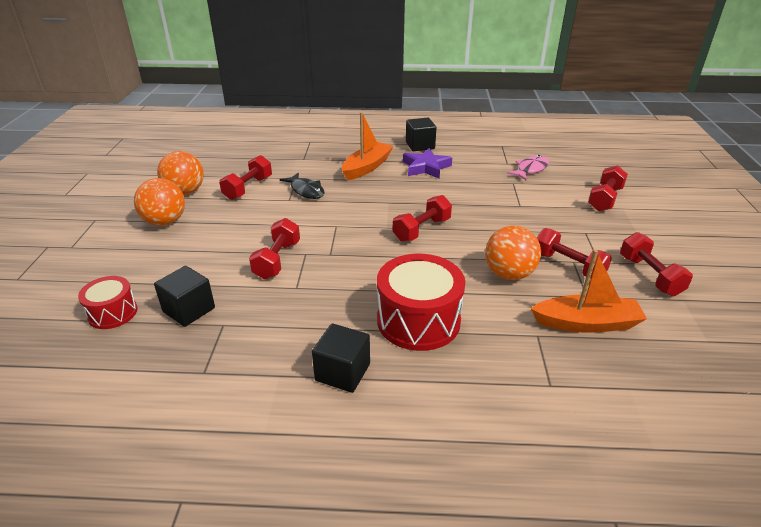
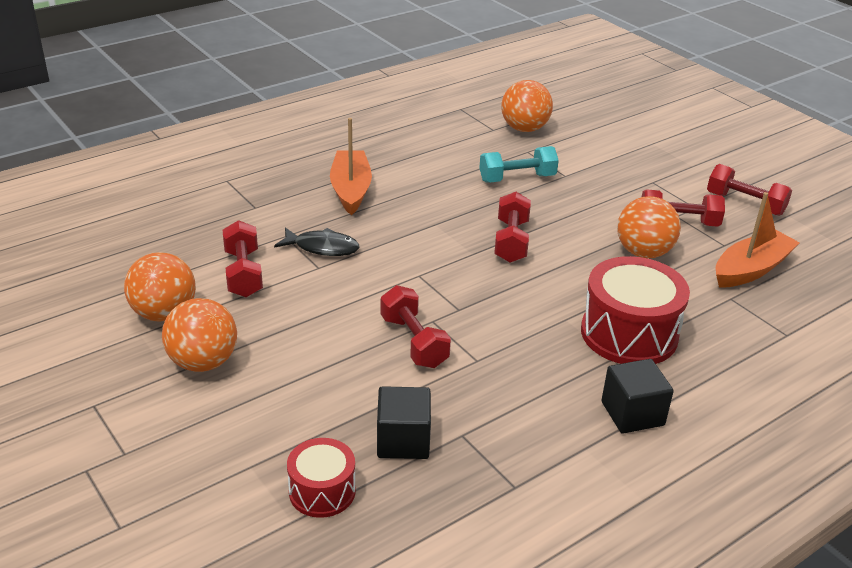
camera: 40 degrees left, 0 degrees up
purple star [403,148,452,179] -> none
black cube [406,118,437,151] -> none
pink fish [507,155,549,180] -> orange ball [501,80,553,132]
red dumbbell [588,166,628,211] -> none
none -> turquoise dumbbell [479,146,559,182]

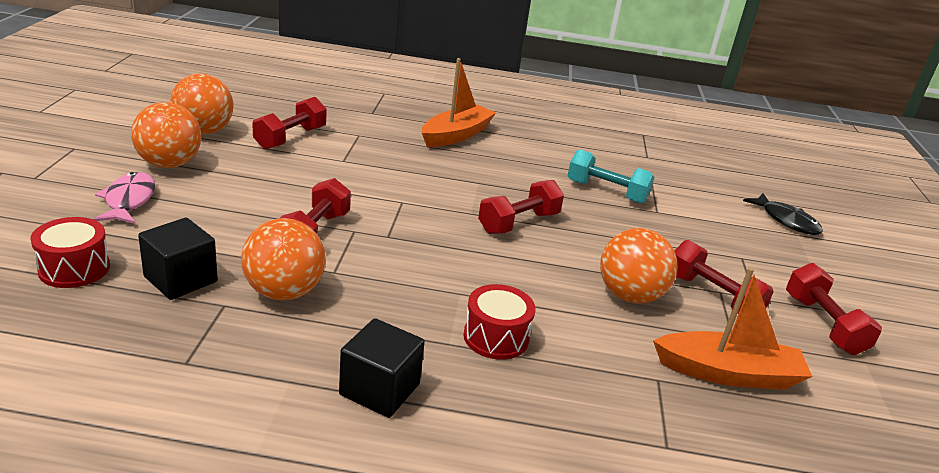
camera: 40 degrees right, 5 degrees down
black fish [274,227,359,256] -> black fish moved to [743,193,823,235]
orange ball [501,80,553,132] -> orange ball moved to [241,218,326,300]
red drum [581,256,690,364] -> red drum [464,284,535,360], size x0.57
none -> pink fish [93,172,155,224]

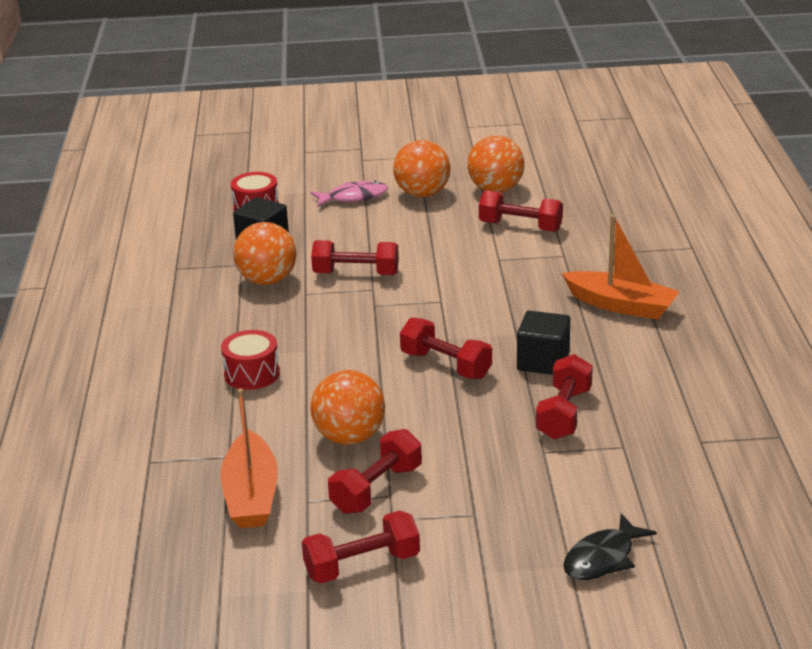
camera: 85 degrees right, 0 degrees up
black cube [339,318,425,418] -> black cube moved to [517,311,570,375]
turquoise dumbbell [567,149,654,204] -> red dumbbell [536,354,593,440]

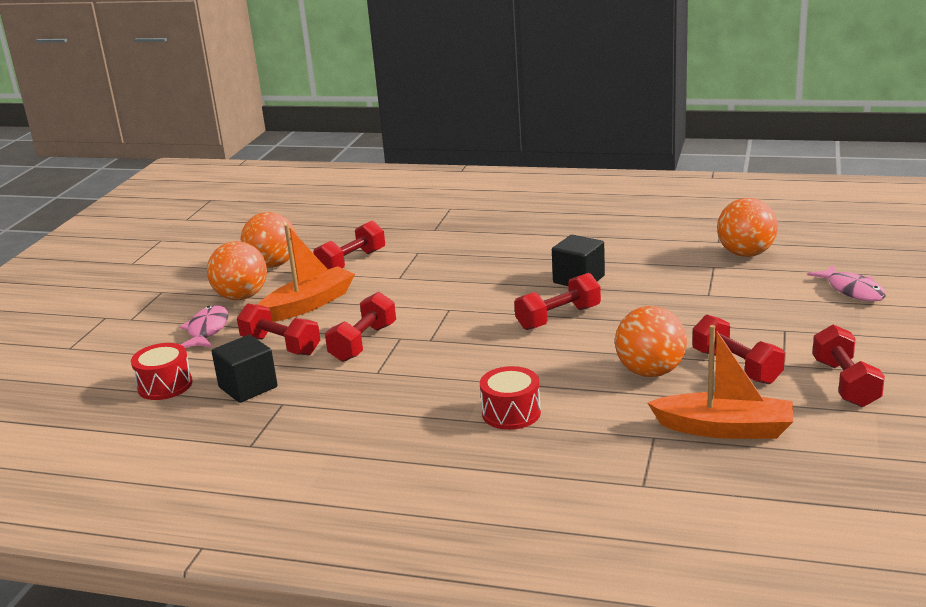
camera: 70 degrees left, 5 degrees down
orange ball [233,222,296,285] -> orange ball moved to [717,198,778,257]
red dumbbell [536,354,593,440] -> red dumbbell moved to [237,303,320,355]
orange boat [562,215,680,320] -> orange boat moved to [258,225,355,322]
black fish [563,513,657,580] -> pink fish [807,265,886,301]

